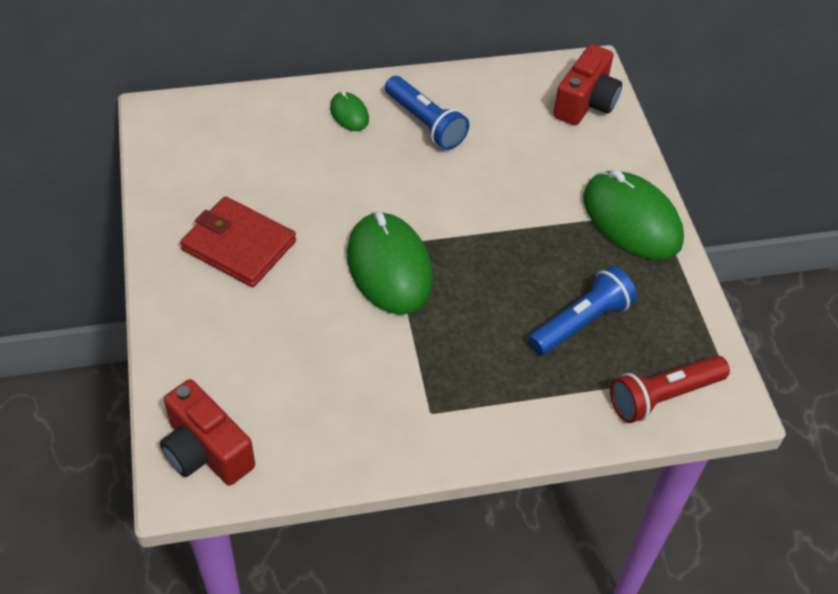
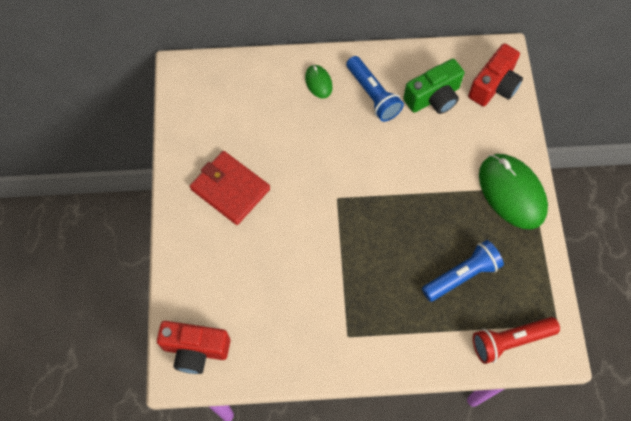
camera: 10 degrees right, 15 degrees up
red camera [160,379,255,485] -> red camera turned 45 degrees counterclockwise [157,321,230,374]
green mouse [347,212,433,315] -> none
none -> green camera [403,59,464,114]

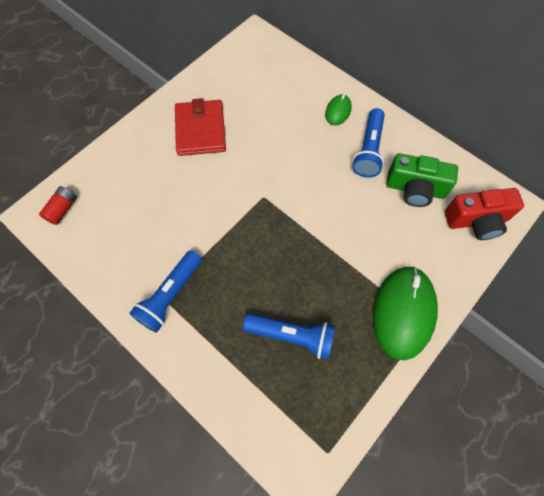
camera: 45 degrees right, 0 degrees up
red camera [157,321,230,374] -> red battery [39,186,77,225]
red flashlight [473,317,560,364] -> none
none -> blue flashlight [129,250,202,333]

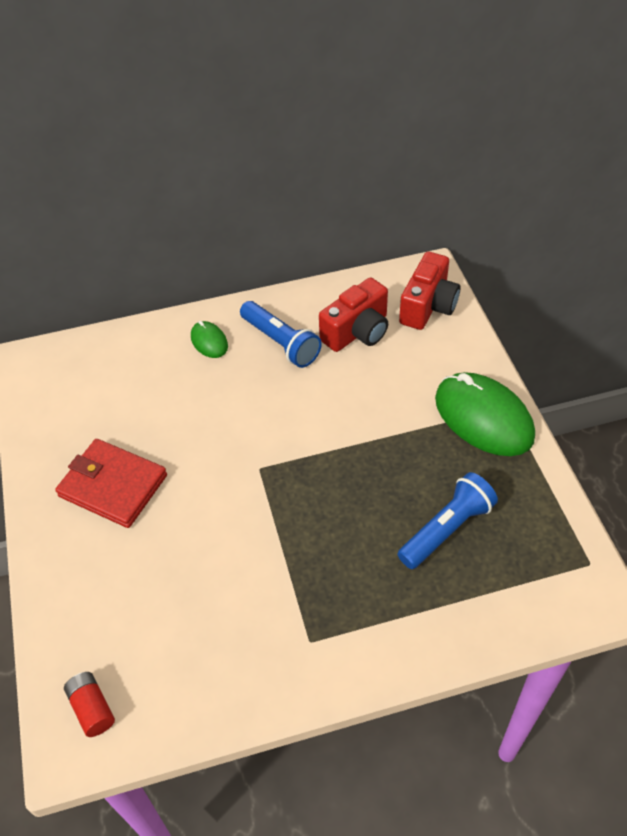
camera: 55 degrees left, 15 degrees down
blue flashlight [129,250,202,333] -> none
green camera [386,153,458,207] -> red camera [319,278,388,352]

